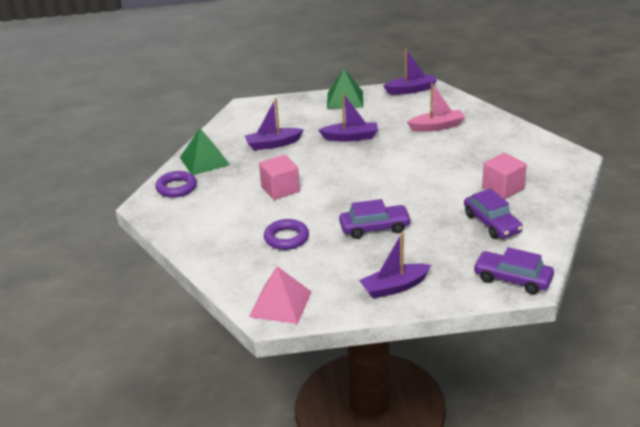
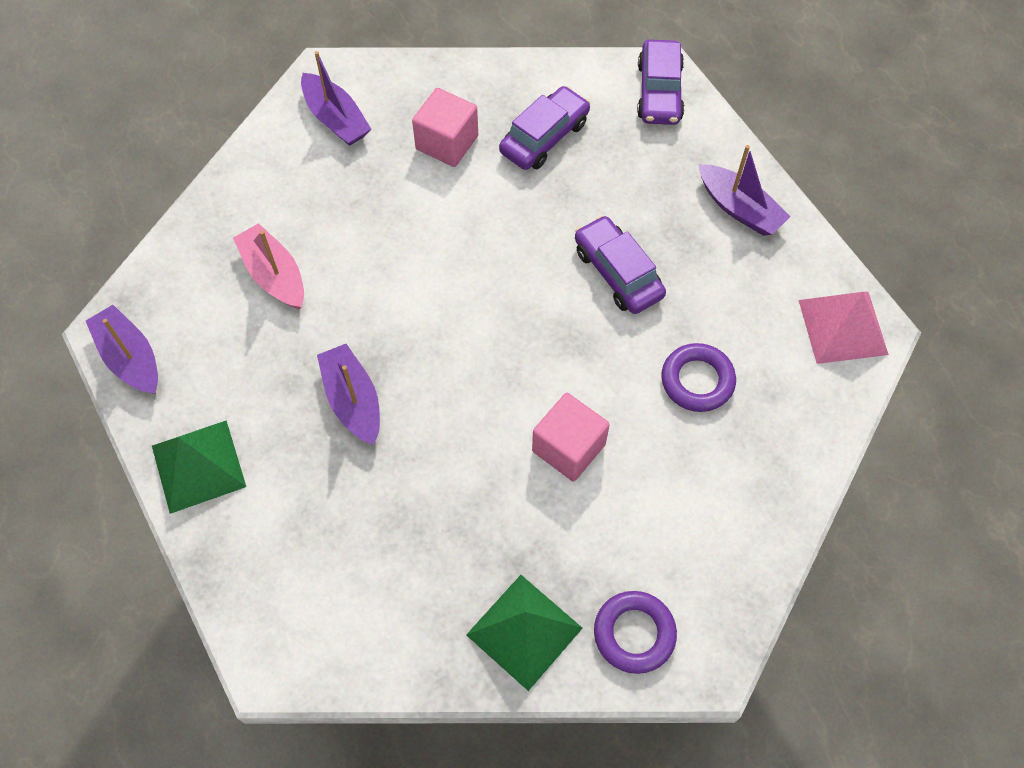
camera: 115 degrees left, 30 degrees up
purple boat [245,98,304,150] -> purple boat moved to [301,51,371,146]

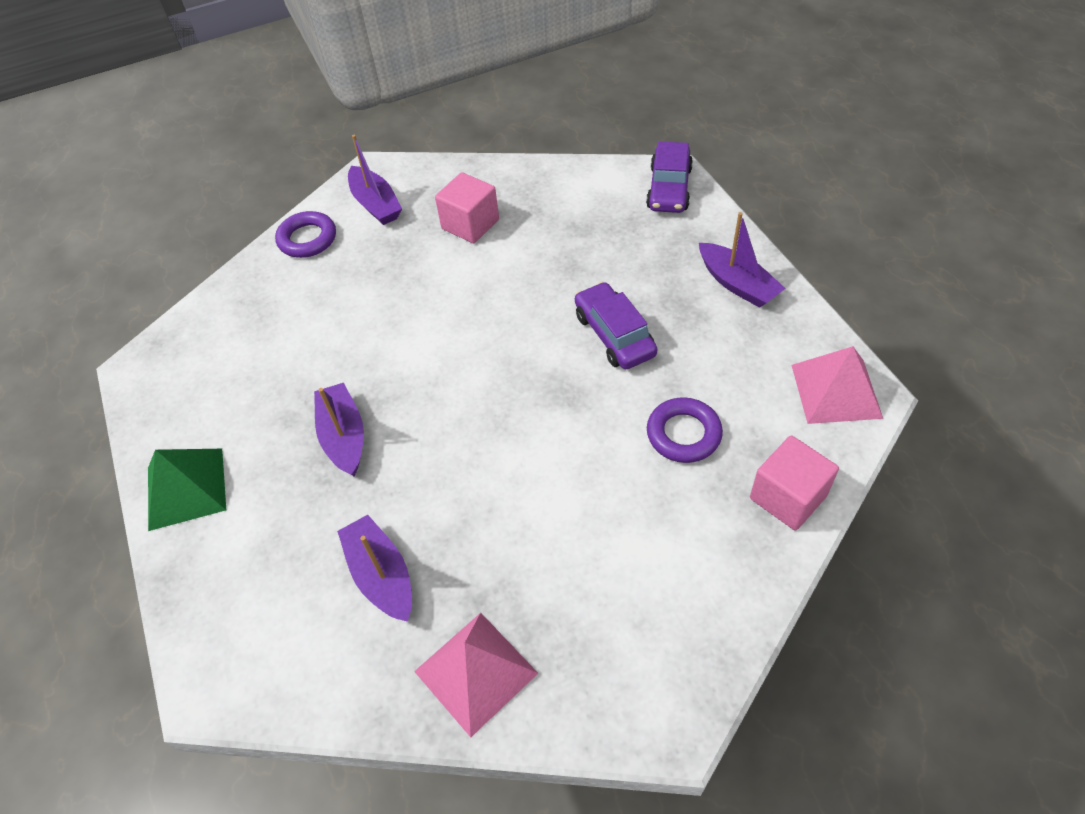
camera: 10 degrees right, 10 degrees down
purple boat [86,305,158,394] -> purple boat moved to [337,515,412,622]
pink boat [233,223,304,310] -> none
green pyramid [466,575,583,691] -> pink pyramid [414,613,538,737]
purple car [499,86,590,170] -> none
pink cube [532,393,610,482] -> pink cube moved to [750,436,839,530]
purple ring [594,591,677,674] -> purple ring moved to [275,211,336,258]

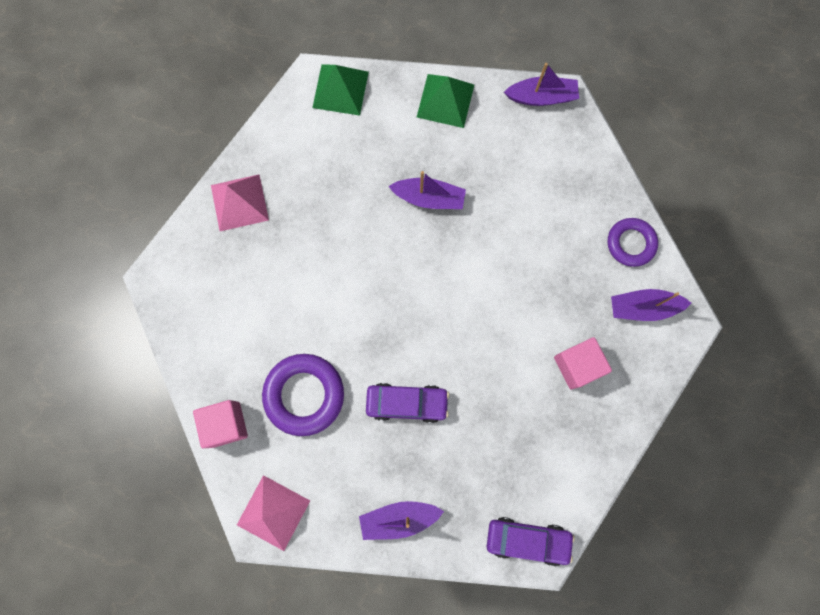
camera: 115 degrees right, 25 degrees up
purple boat [337,515,412,622] -> purple boat moved to [504,63,579,106]
purple car [646,141,693,213] -> purple car turned 150 degrees clockwise [487,517,575,566]
purple ring [647,397,723,463] -> purple ring [262,354,344,436], size x1.55
none -> green pyramid [312,64,369,116]

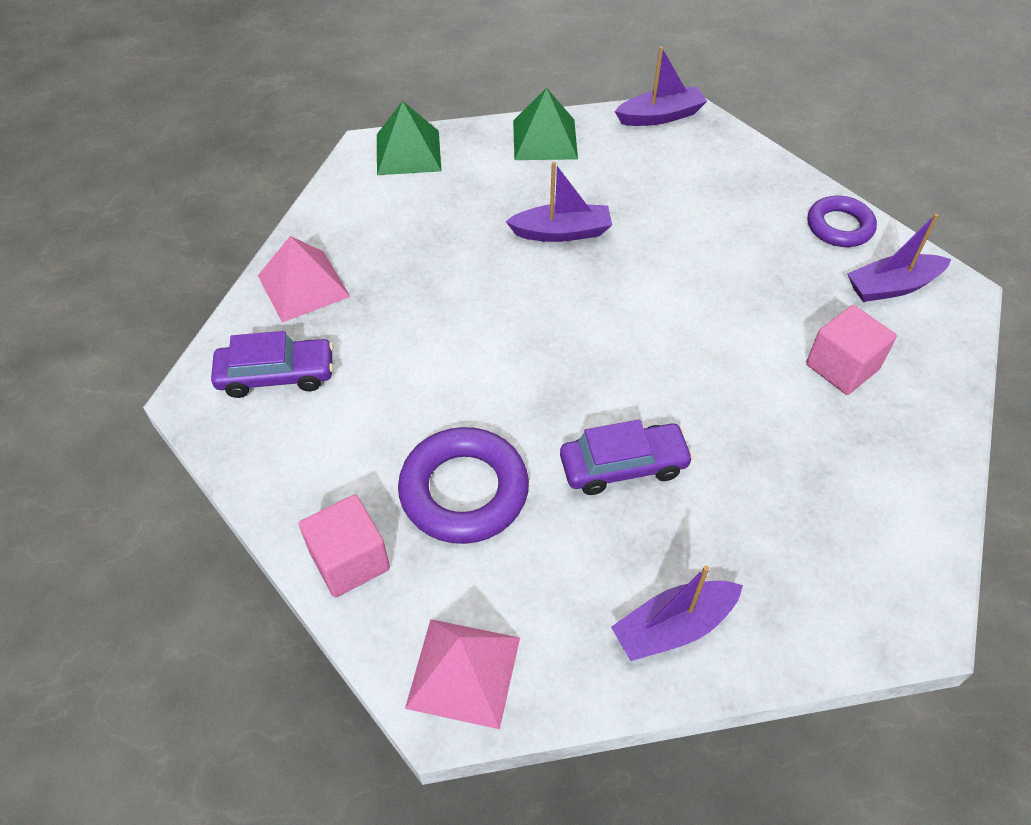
camera: 15 degrees left, 25 degrees down
purple car [487,517,575,566] -> purple car moved to [211,331,334,398]

